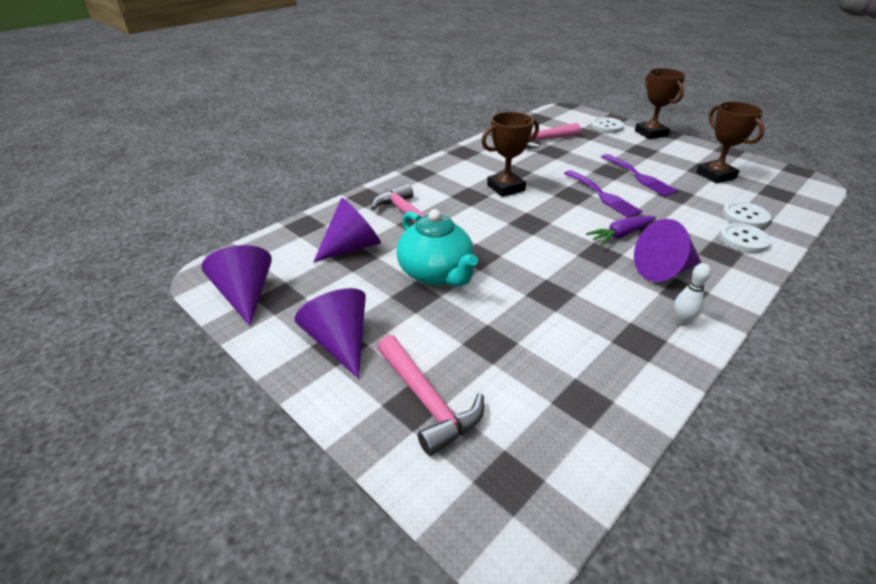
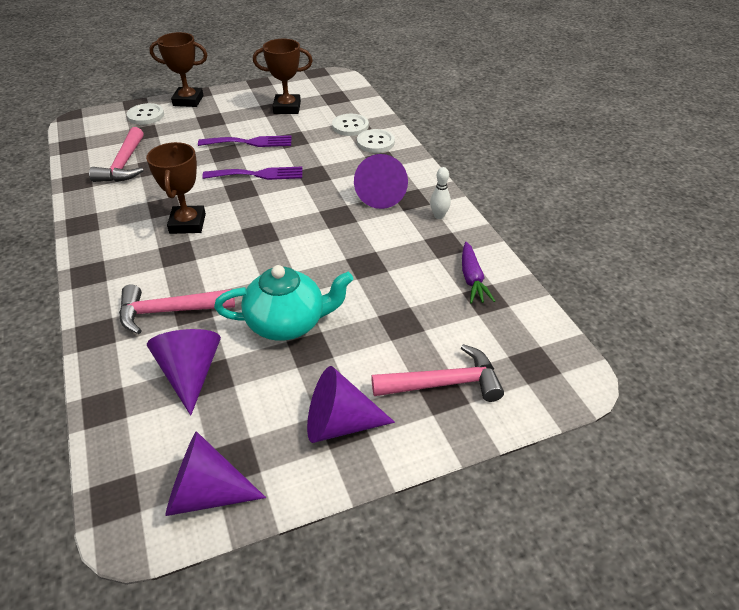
camera: 65 degrees left, 5 degrees up
purple carrot [586,215,656,245] -> purple carrot moved to [462,242,495,304]

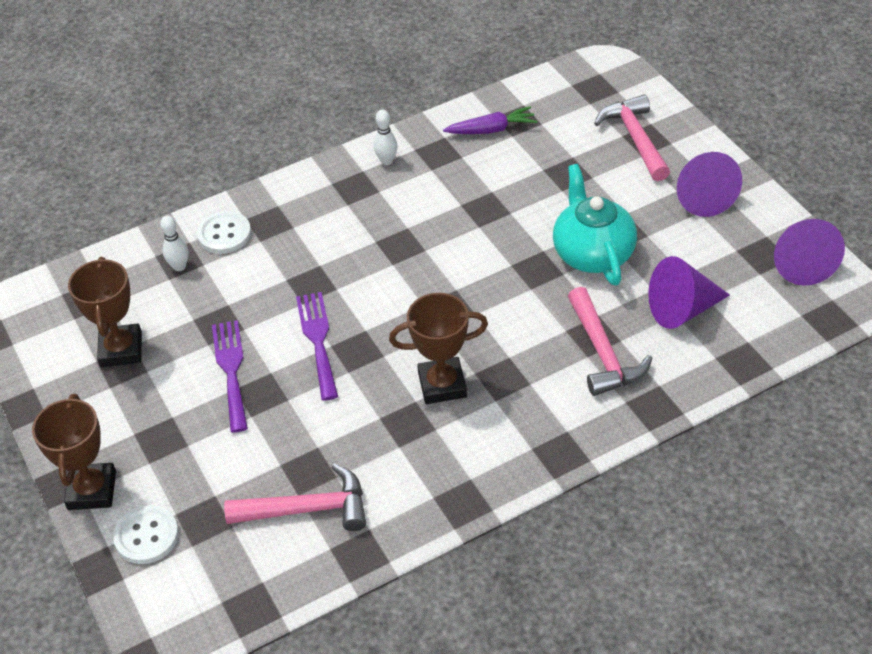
camera: 95 degrees left, 5 degrees up
white button [332,114,369,136] -> white bowling pin [160,216,189,271]
purple cone [354,154,408,209] -> none

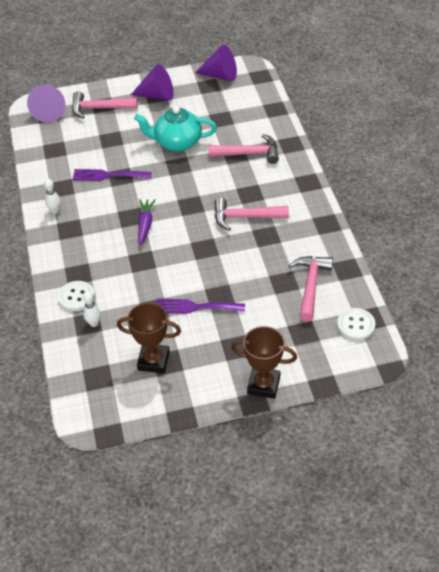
camera: 75 degrees left, 0 degrees up
white button [113,505,179,564] -> white button moved to [337,308,376,340]
purple fork [296,292,338,401] -> purple fork moved to [72,169,152,181]
brown trophy [389,293,488,404] -> pink hammer [214,197,289,231]
purple carrot [443,106,537,134] -> purple carrot moved to [138,199,156,245]
purple cone [648,256,730,329] -> purple cone moved to [27,85,66,123]

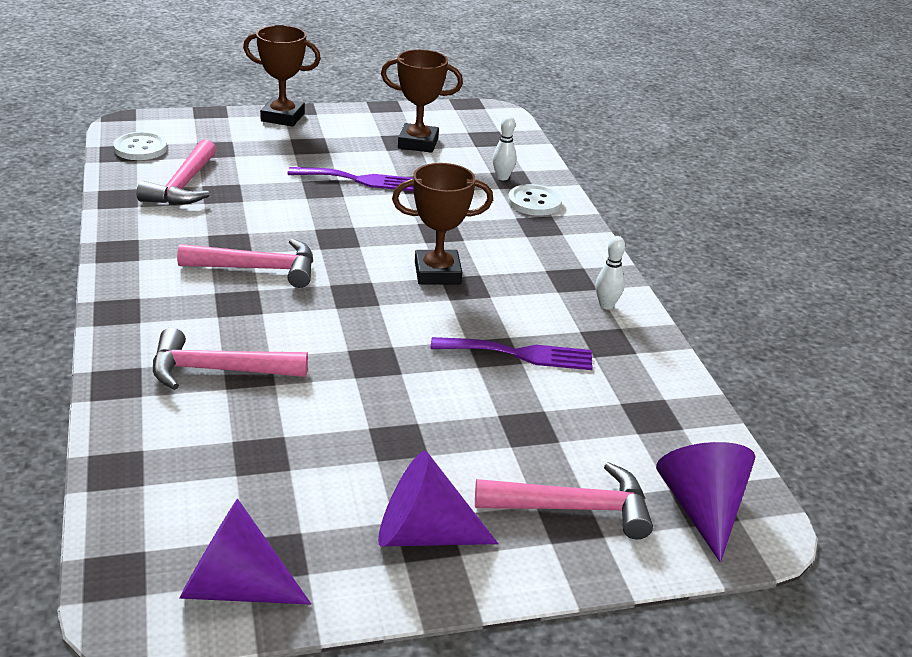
camera: 175 degrees right, 15 degrees down
turquoise teapot [134,106,217,151] -> none
purple carrot [138,199,156,245] -> brown trophy [392,163,493,284]

